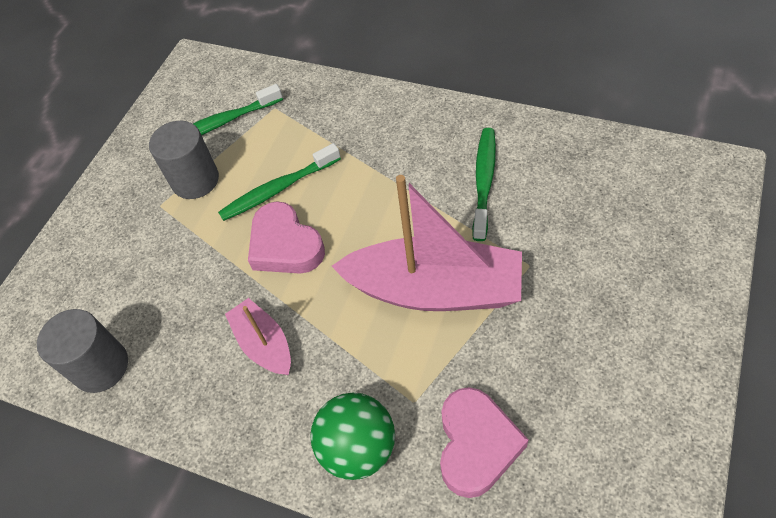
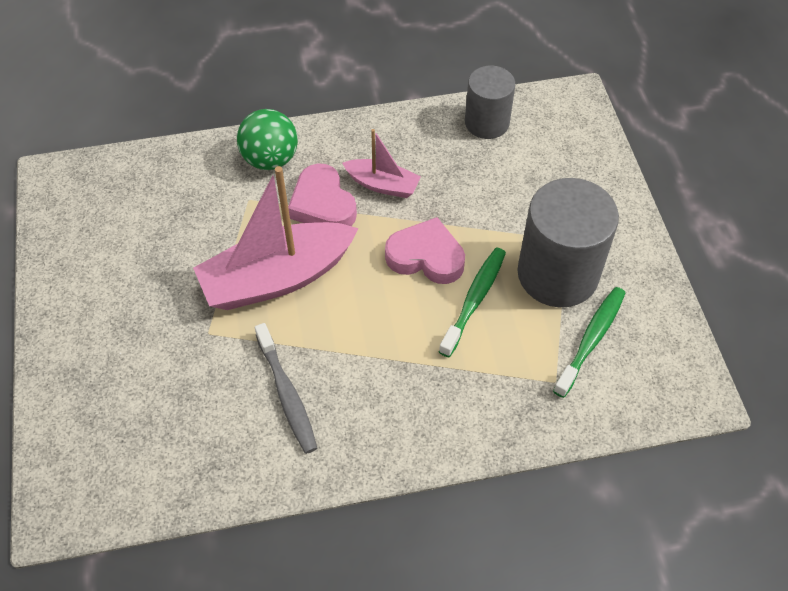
camera: 140 degrees right, 0 degrees up
grey cylinder [149,121,219,199] -> grey cylinder [517,178,619,307], size x1.63
pink heart [440,387,529,498] -> pink heart moved to [288,163,357,226]
green toothbrush [472,128,496,241] -> grey toothbrush [255,323,317,454]

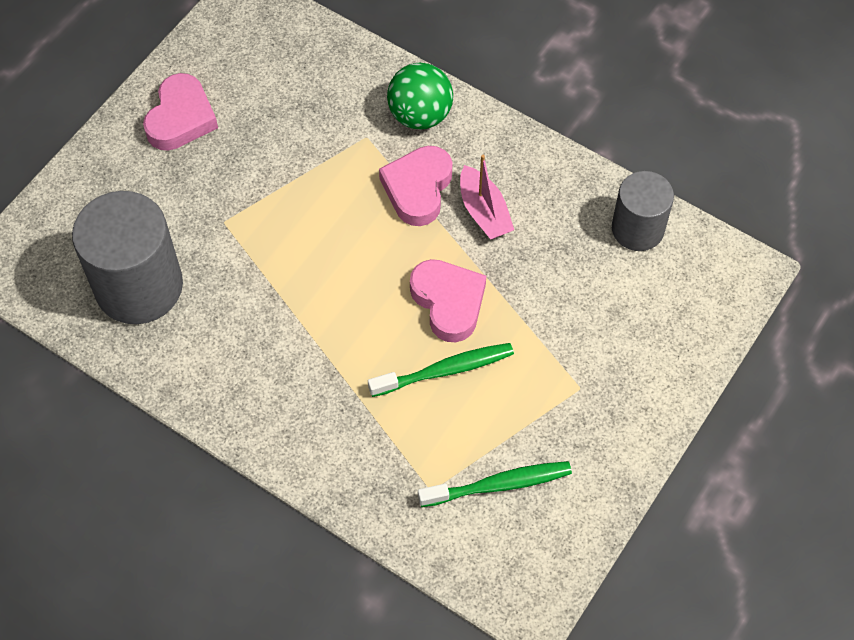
camera: 45 degrees right, 5 degrees up
pink boat [193,166,359,310] -> none
grey toothbrush [255,323,317,454] -> none
grey cylinder [517,178,619,307] -> grey cylinder moved to [72,191,183,324]
none -> pink heart [143,73,218,151]

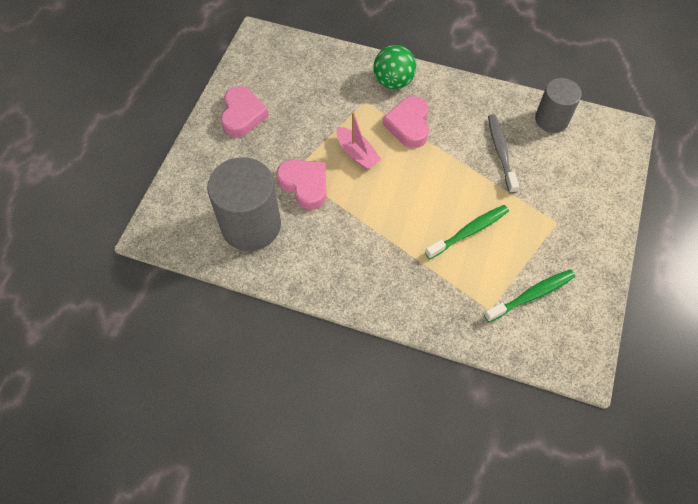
camera: 15 degrees left, 0 degrees up
pink heart [410,259,486,342] -> pink heart moved to [277,160,326,210]
pink boat [460,155,514,239] -> pink boat moved to [336,112,381,170]
none -> grey toothbrush [488,114,519,194]

